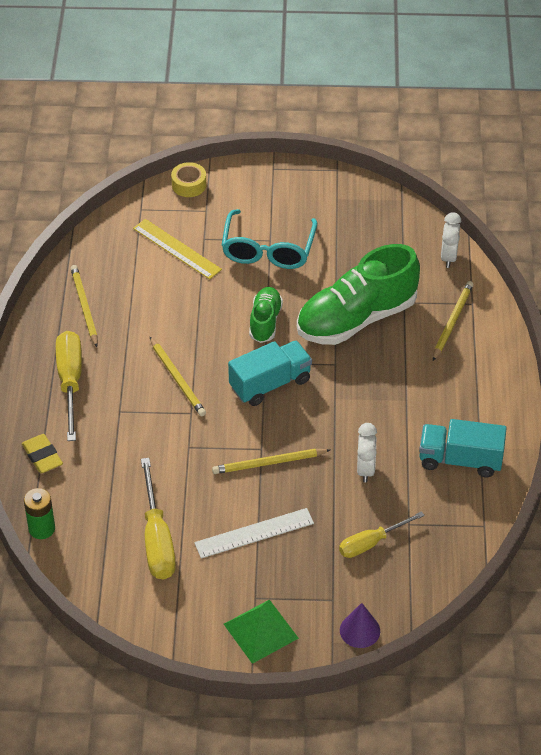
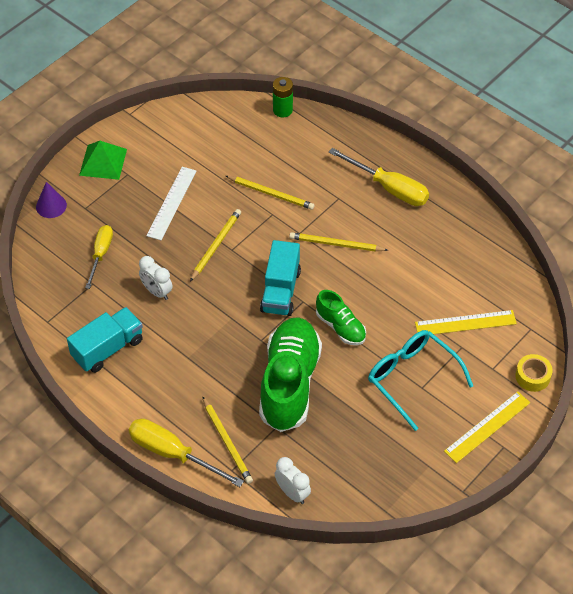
camera: 130 degrees right, 5 degrees up
yellow eraser [22,434,63,473] -> none
yellow pencil [71,265,98,347] -> yellow pencil moved to [226,176,315,210]
yellow screwdriver [141,458,176,580] -> yellow screwdriver moved to [129,419,244,487]
none -> yellow ruler [444,391,530,463]

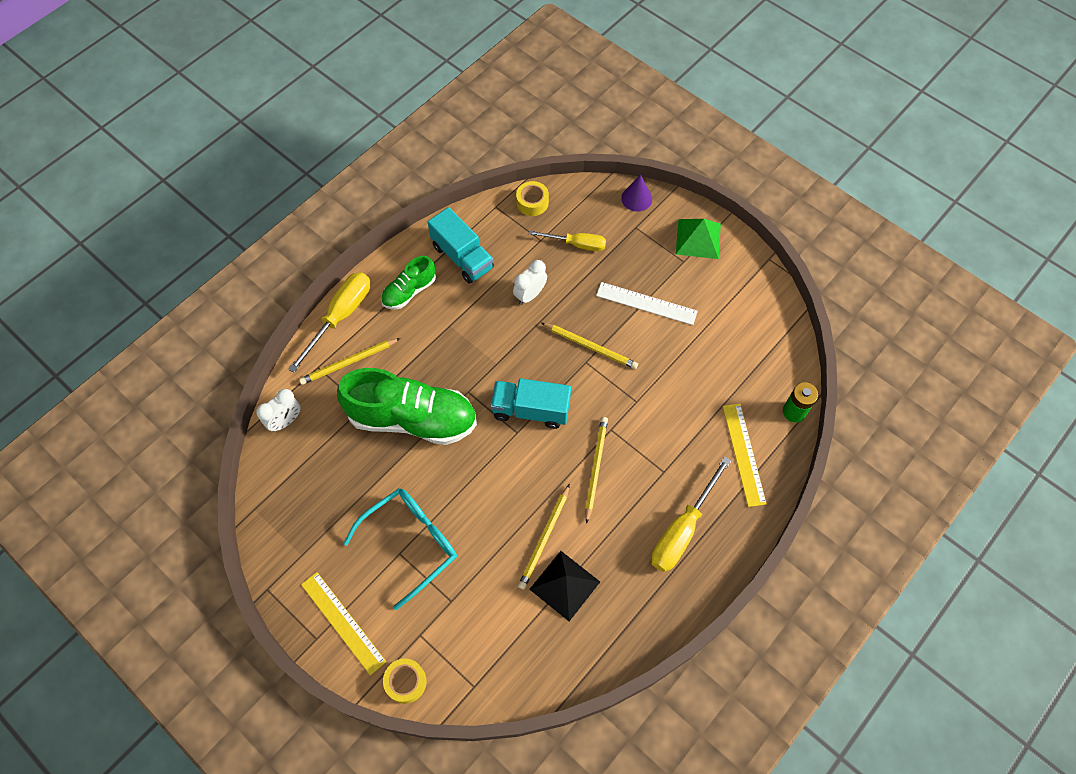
camera: 90 degrees right, 10 degrees up
yellow pencil [226,176,315,210] -> yellow pencil moved to [518,484,570,590]
green shoe [316,290,366,345] -> green shoe moved to [381,256,436,310]
yellow ruler [415,310,517,334] -> yellow ruler moved to [723,403,767,507]
none -> yellow tape [516,181,549,216]
none -> black pyramid [529,551,600,621]

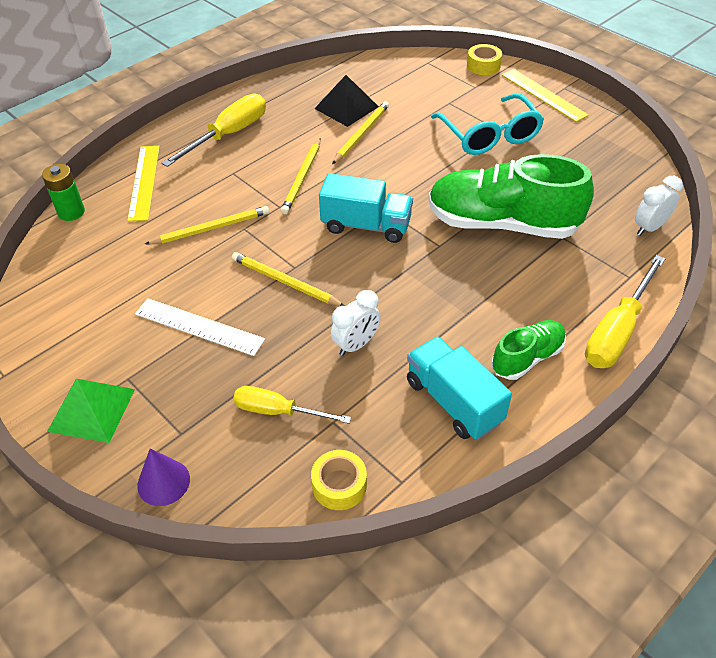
camera: 175 degrees left, 15 degrees down
yellow pencil [299,338,401,385] -> yellow pencil moved to [145,206,269,245]
turquoise glasses [343,488,457,610] -> turquoise glasses turned 75 degrees counterclockwise [431,93,544,155]

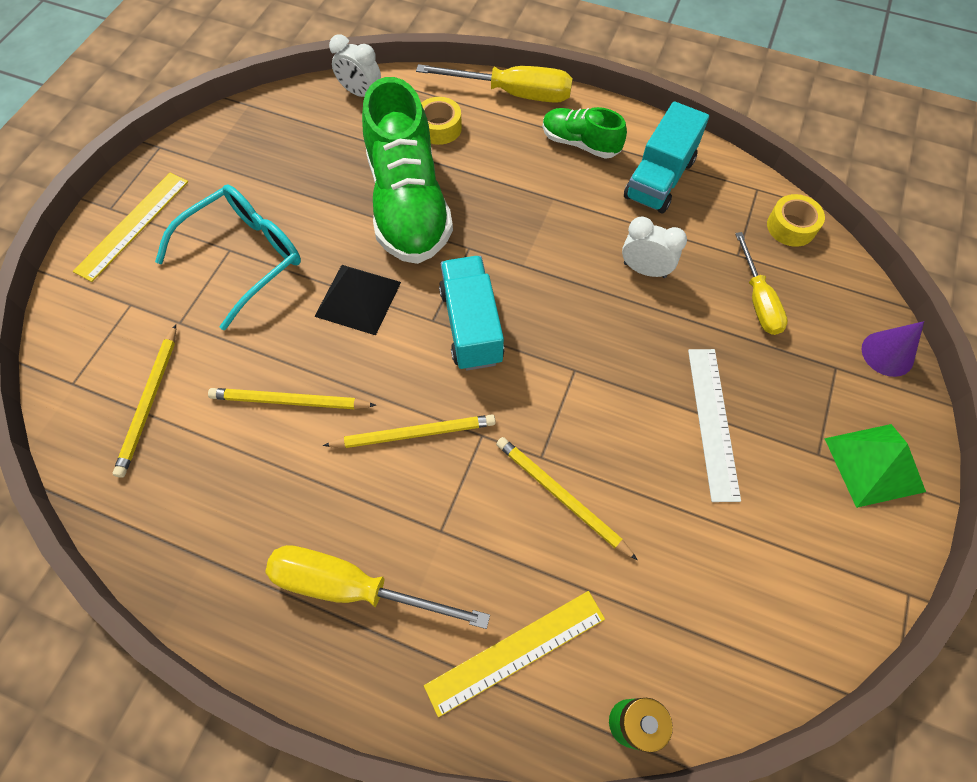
camera: 115 degrees left, 15 degrees up
yellow pencil [232,252,345,306] -> yellow pencil moved to [113,324,176,478]
black pyramid [314,75,379,127] -> black pyramid moved to [314,265,401,335]
yellow tape [467,44,502,75] -> yellow tape moved to [421,97,462,145]

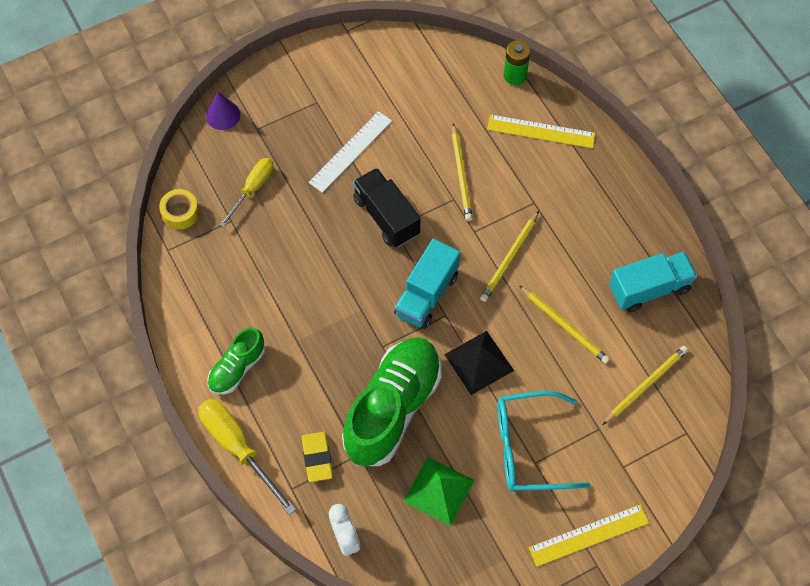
camera: 140 degrees left, 0 degrees up
yellow screwdriver [265,545,490,629] -> none
yellow pencil [323,415,496,448] -> yellow pencil turned 90 degrees counterclockwise [480,211,539,302]
yellow tape [421,97,462,145] -> yellow eraser [302,432,333,482]
green shoe [543,107,627,159] -> green shoe turned 60 degrees clockwise [207,328,265,395]
white clock [622,217,687,278] -> none
turquoise truck [624,101,709,214] -> turquoise truck moved to [609,251,697,313]
green pyramid [824,424,926,508] -> green pyramid moved to [403,457,474,526]
none -> black truck [353,168,420,247]

